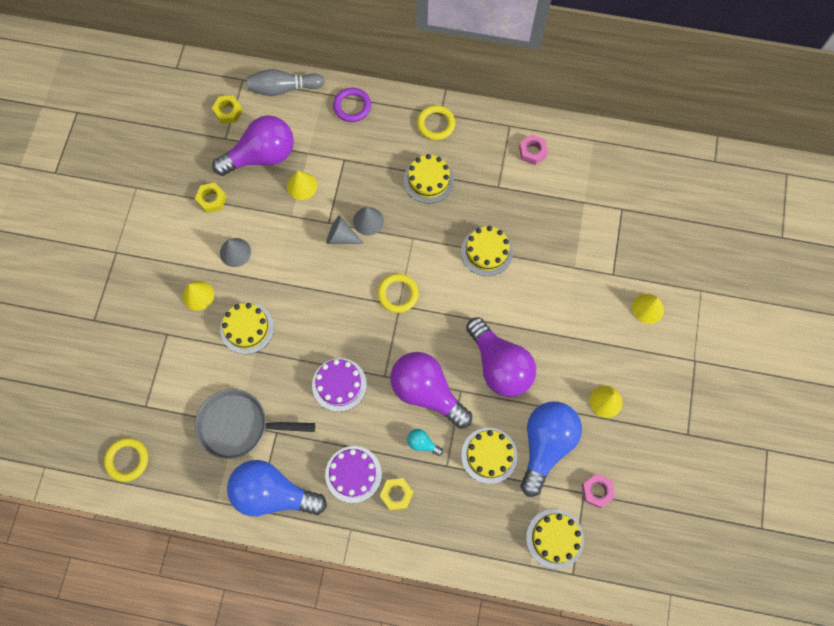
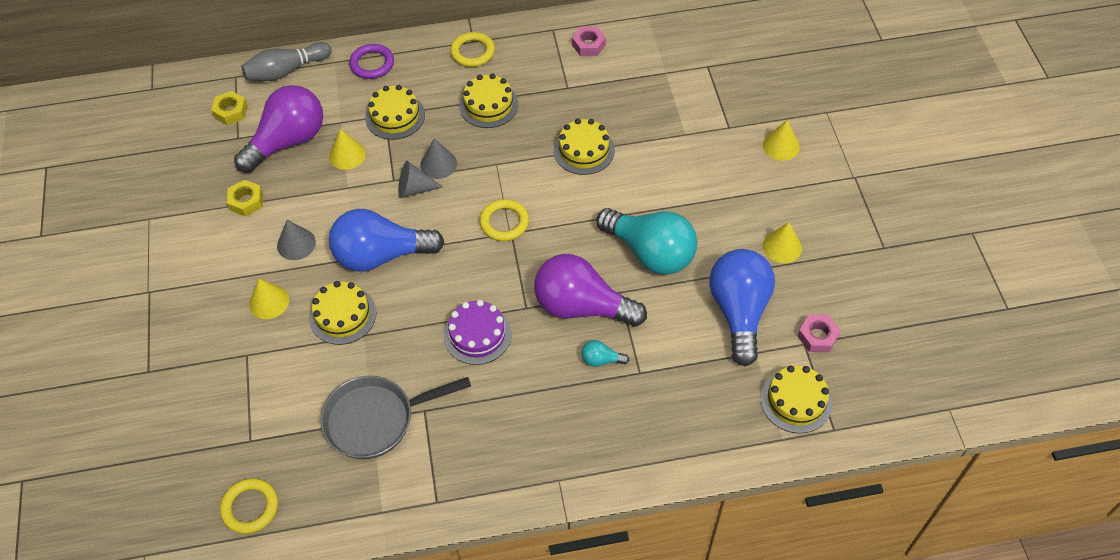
camera: 20 degrees left, 15 degrees down
blue light bulb [227,460,327,516] -> blue light bulb moved to [329,209,444,272]
purple cake [325,446,382,503] -> none
yellow nut [380,478,413,511] -> none
yellow cake [461,428,517,484] -> yellow cake moved to [365,85,425,140]
purple light bulb [466,317,536,397] -> turquoise light bulb [596,208,697,274]

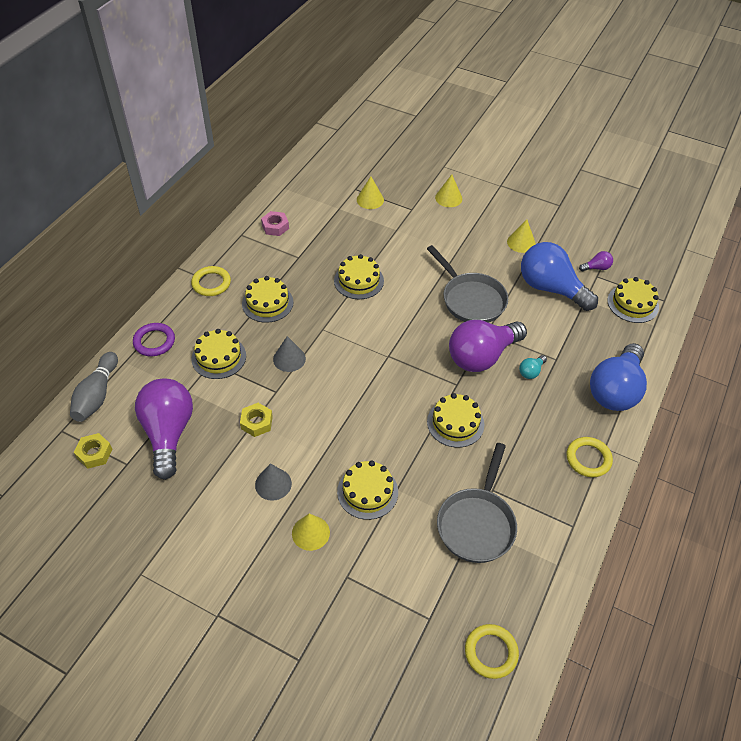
camera: 55 degrees left, 5 degrees down
yellow nut [227,180,263,217] -> yellow nut moved to [240,403,273,437]
yellow cone [329,129,366,170] -> yellow cone moved to [357,176,384,209]
blue light bulb [329,209,444,272] -> blue light bulb moved to [590,343,647,411]
grey cone [398,161,443,198] -> none
purple cake [444,300,512,365] -> yellow cake [427,393,484,448]
yellow ring [480,199,529,241] -> yellow ring moved to [566,437,613,477]
turquoise light bulb [596,208,697,274] -> grey pan [427,245,508,323]
pink nut [797,315,841,352] -> purple light bulb [579,251,613,272]

